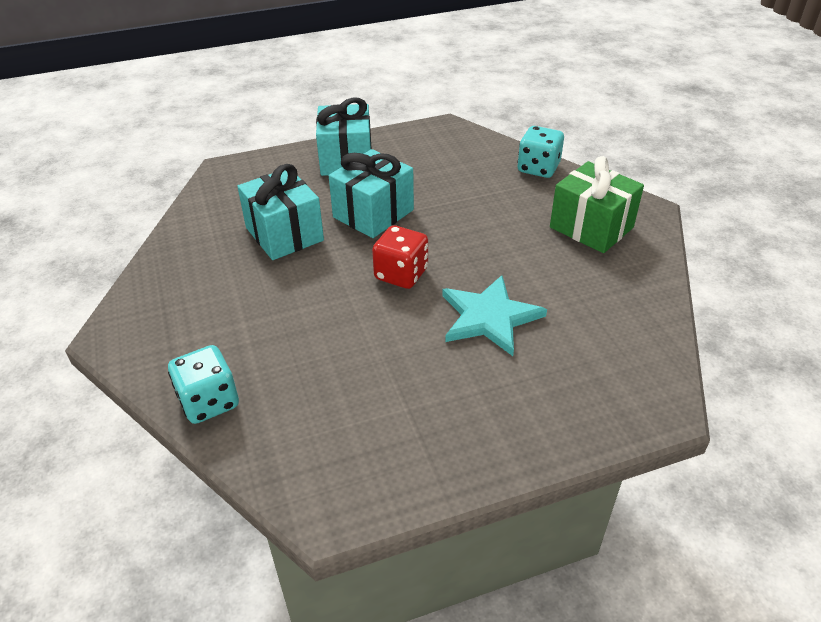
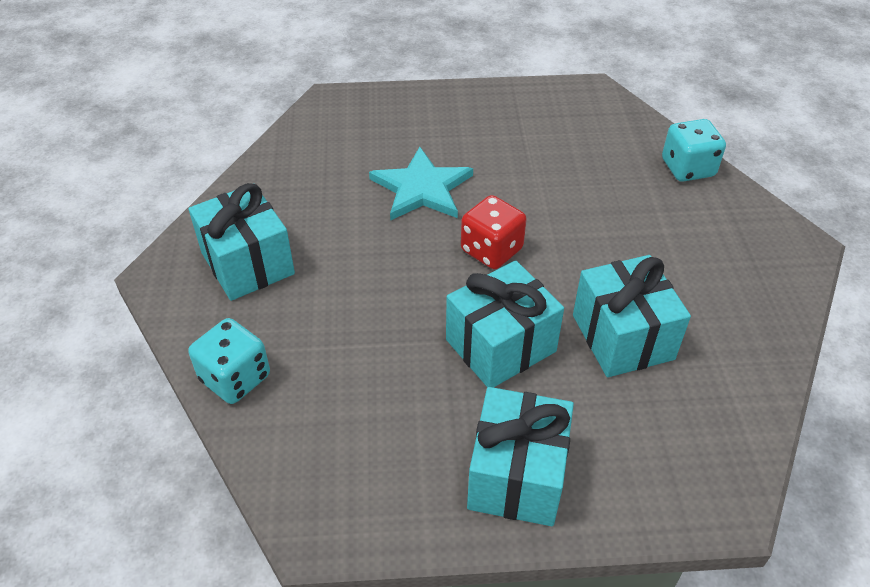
camera: 165 degrees left, 5 degrees up
green gift [550,156,644,253] -> turquoise gift [188,183,295,301]

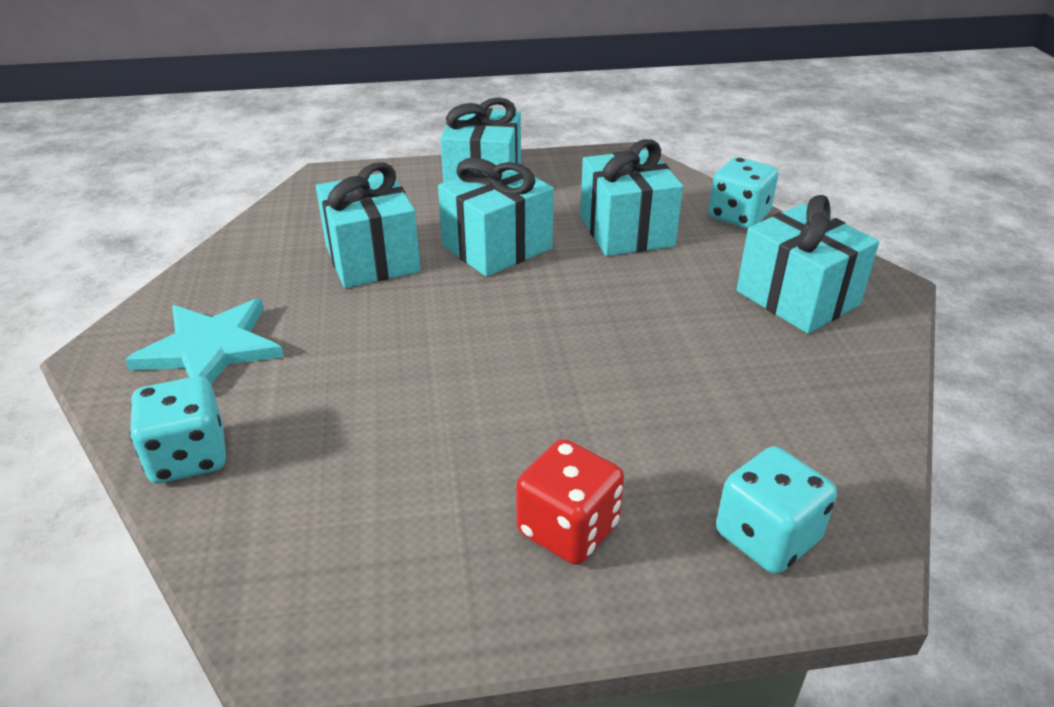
camera: 175 degrees right, 10 degrees down
turquoise star [369,147,473,221] -> turquoise star moved to [125,299,284,384]
red dice [461,195,527,269] -> red dice moved to [516,439,624,565]
none -> turquoise gift [580,139,683,256]
none -> turquoise dice [716,446,837,574]

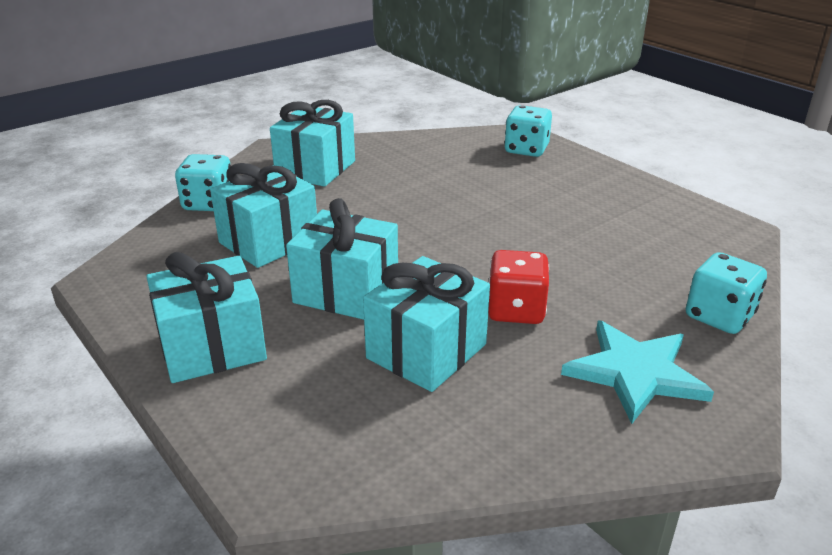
camera: 120 degrees left, 5 degrees down
red dice [516,439,624,565] -> red dice moved to [488,250,549,324]

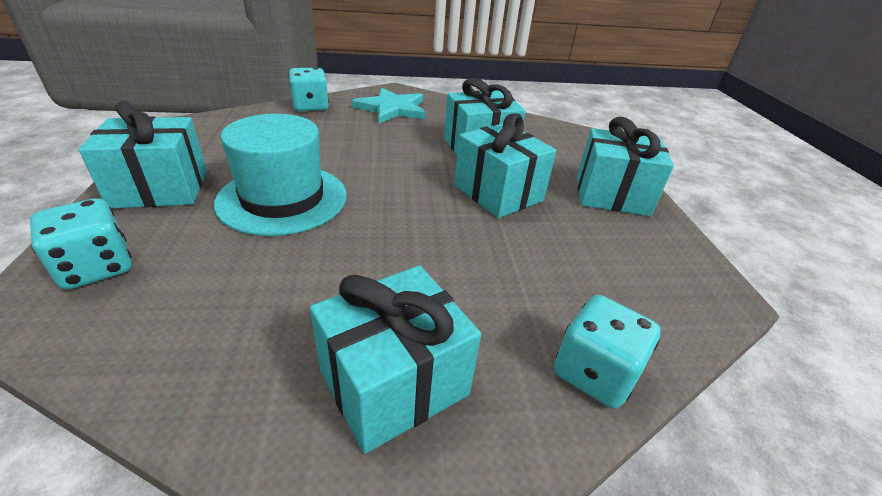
camera: 150 degrees left, 5 degrees up
turquoise gift [210,163,317,268] -> turquoise gift moved to [79,101,207,208]
red dice [488,250,549,324] -> none
none -> turquoise hat [214,114,347,236]

